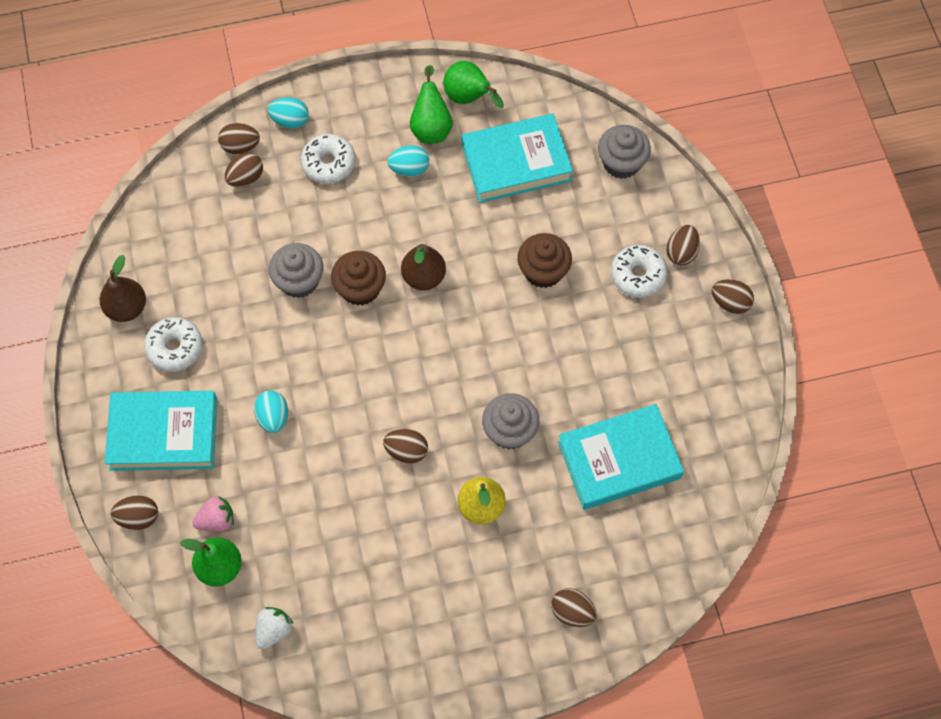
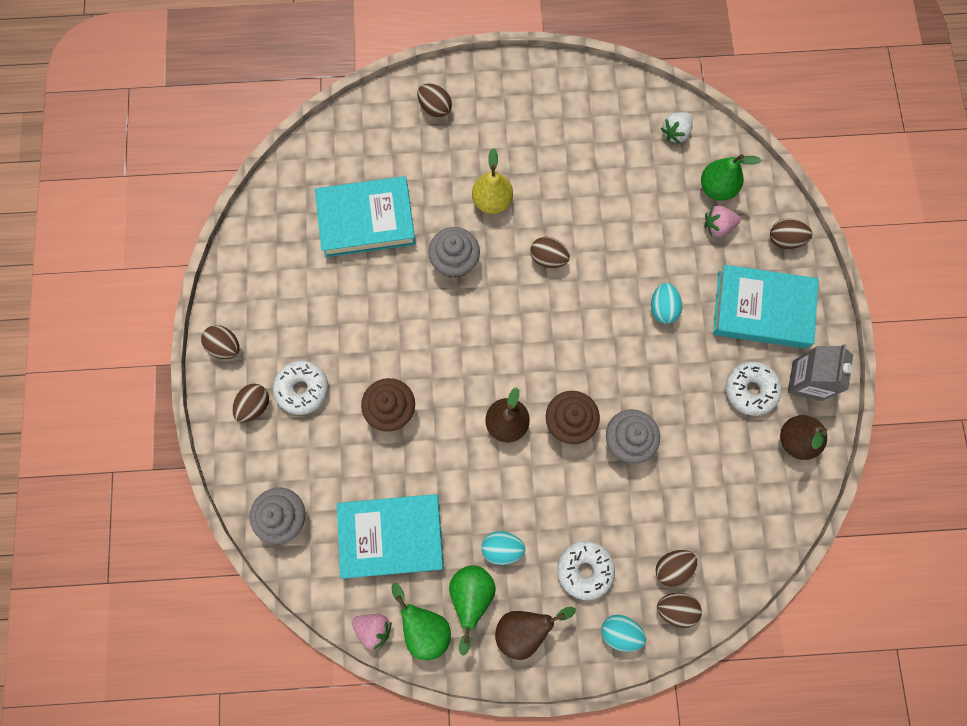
camera: 170 degrees left, 10 degrees up
none -> pink strawberry [352,614,392,650]
none -> brown pear [495,607,576,660]
none -> grey carton [788,344,853,401]

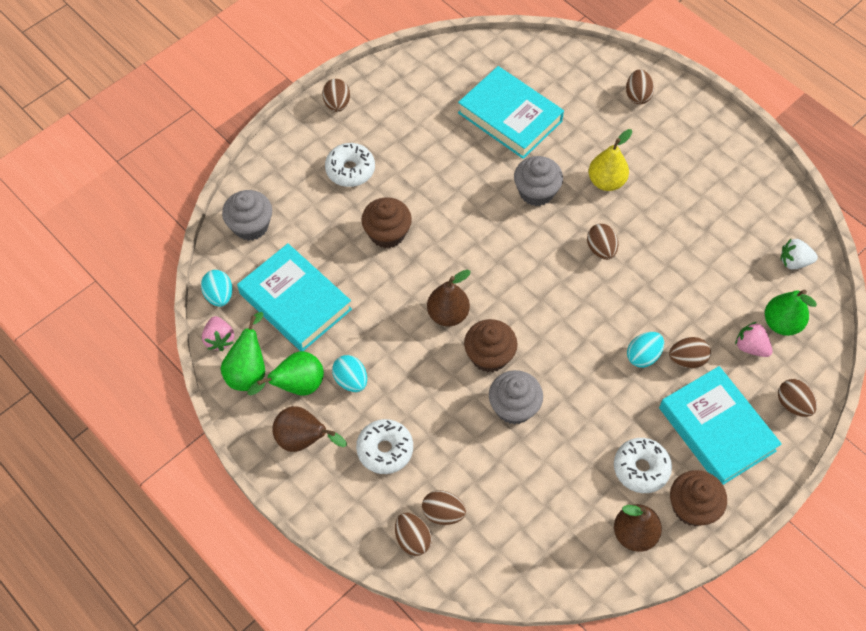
camera: 50 degrees right, 15 degrees down
brown egg [232,384,269,423] -> brown egg moved to [669,337,711,369]
turquoise egg [601,615,646,652] -> turquoise egg moved to [201,270,233,307]
grey carton [788,344,853,401] -> brown cupcake [670,470,727,526]

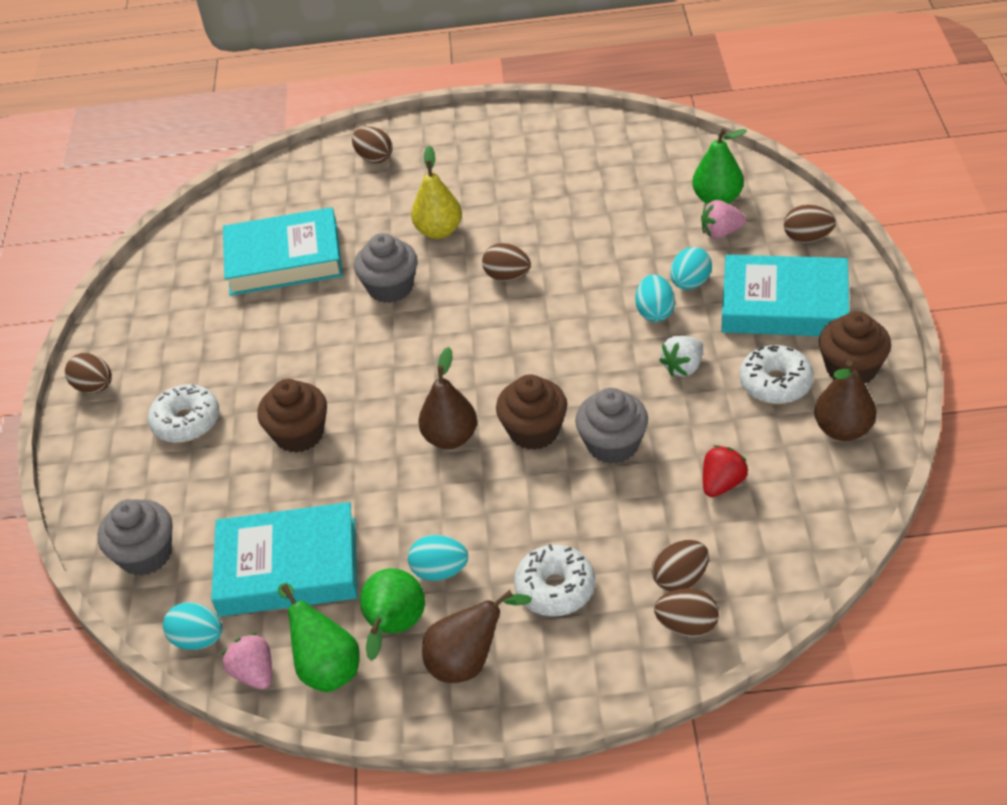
camera: 45 degrees left, 15 degrees down
pink strawberry [202,316,234,351] -> pink strawberry turned 150 degrees counterclockwise [222,633,272,690]
brown egg [669,337,711,369] -> turquoise egg [670,247,712,290]
white strawberry [780,239,818,269] -> white strawberry moved to [659,336,703,377]
none -> red strawberry [703,445,749,497]

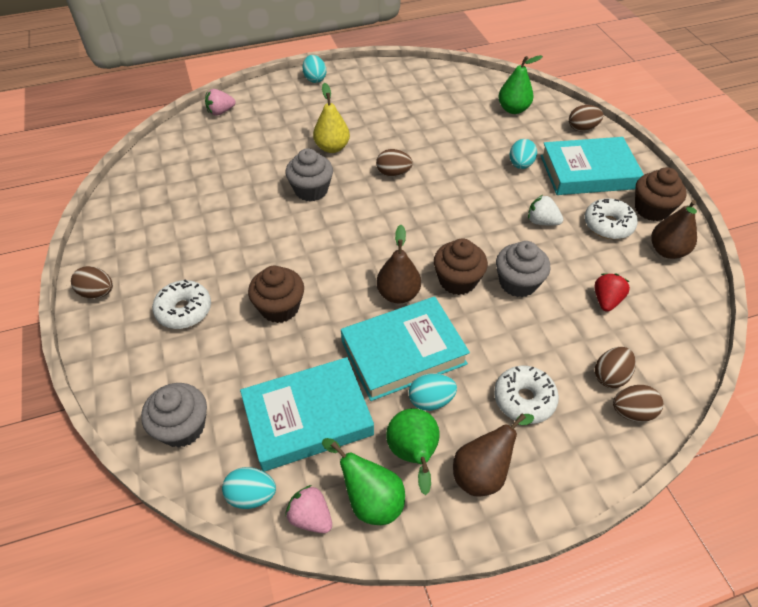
camera: 20 degrees left, 5 degrees up
turquoise book [223,207,343,296] -> turquoise book moved to [341,297,470,401]
brown egg [352,127,392,164] -> none
turquoise egg [635,274,675,322] -> turquoise egg moved to [302,55,326,83]
white strawberry [659,336,703,377] -> white strawberry turned 90 degrees clockwise [528,195,563,225]
pink strawberry [701,200,746,239] -> pink strawberry moved to [205,89,236,116]

